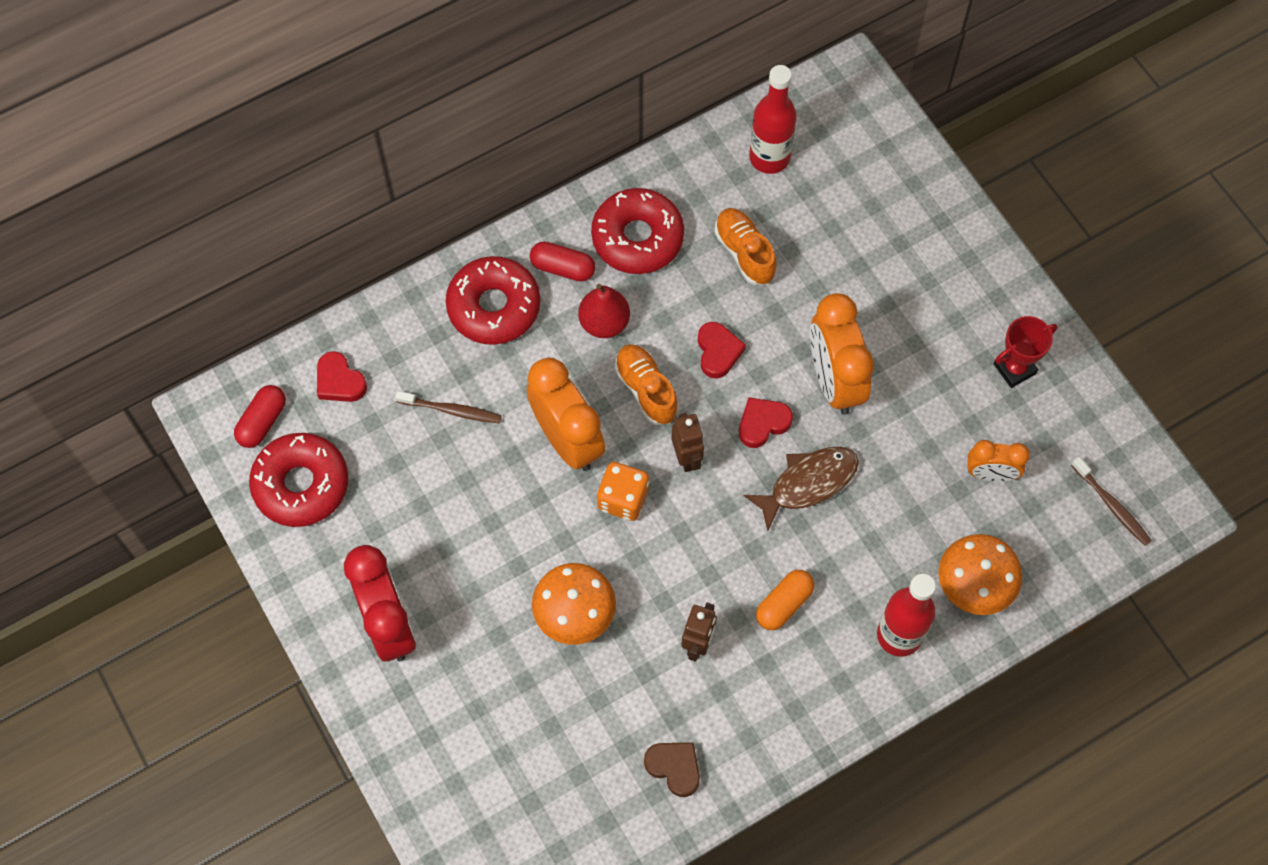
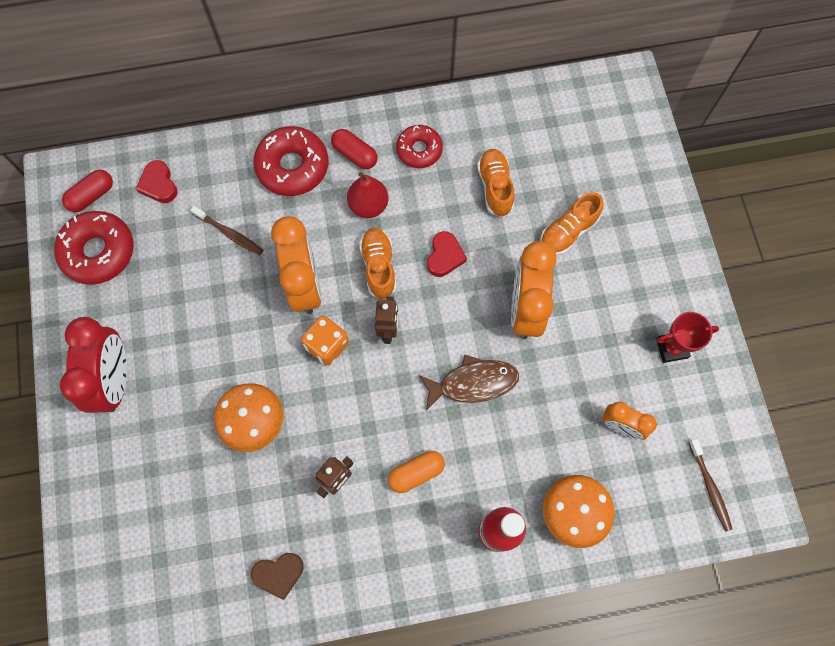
camera: 20 degrees right, 5 degrees up
red donut [591,188,684,274] -> red donut [396,125,443,168], size x0.63
brown heart [644,742,700,797] -> brown heart turned 105 degrees clockwise [251,553,304,600]
red heart [739,398,793,448] -> none
red bottle [749,65,797,174] -> none
none -> orange shoe [540,192,604,256]

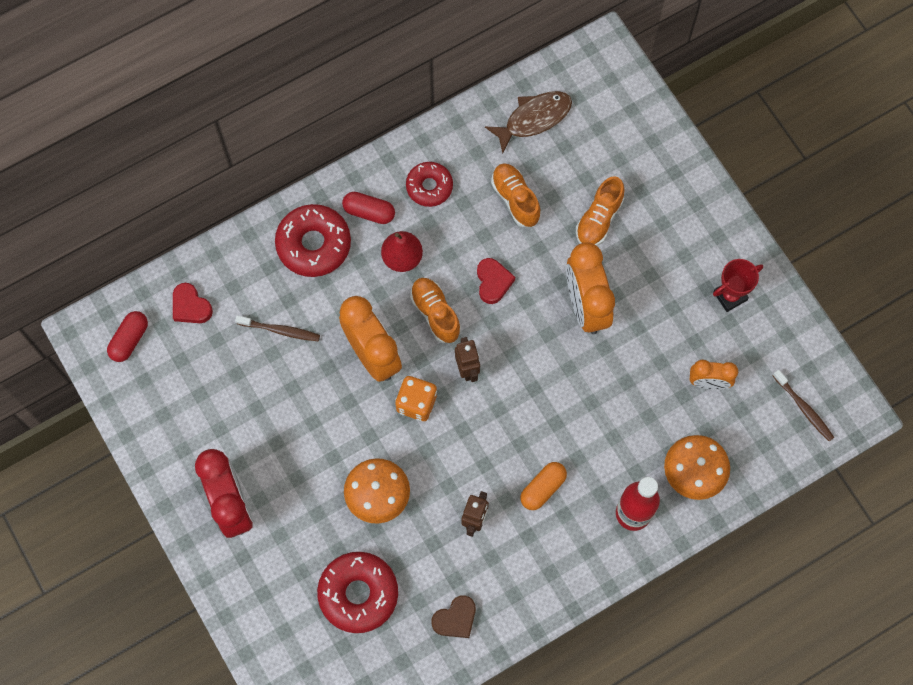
camera: 20 degrees left, 0 degrees up
red donut [54,211,134,285] -> red donut moved to [317,552,398,633]
brown fish [419,354,519,411] -> brown fish moved to [485,91,572,154]

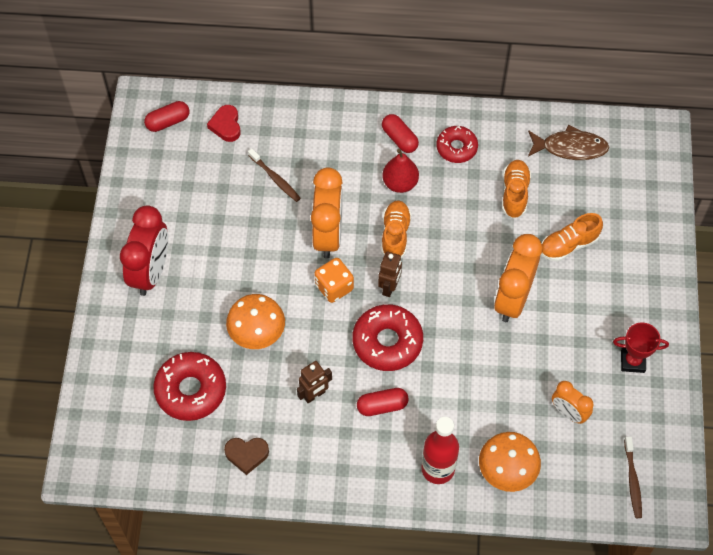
camera: 35 degrees right, 10 degrees down
red donut [275,204,351,277] -> red donut moved to [353,304,423,371]
red heart [477,258,515,304] -> none
orange capsule [520,462,567,510] -> red capsule [357,388,409,416]

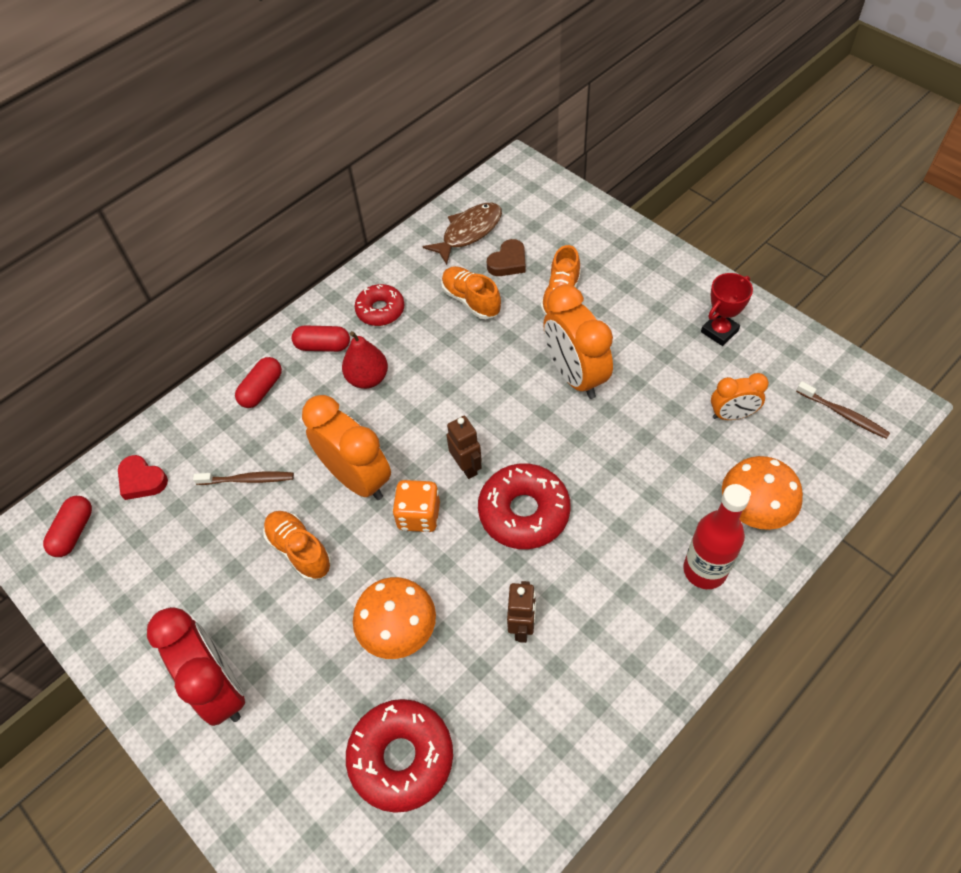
camera: 45 degrees left, 5 degrees down
brown heart [224,438,269,475] -> brown heart moved to [487,239,526,276]
red capsule [357,388,409,416] -> red capsule moved to [235,357,282,408]
orange shoe [381,200,412,258] -> orange shoe moved to [263,511,332,581]

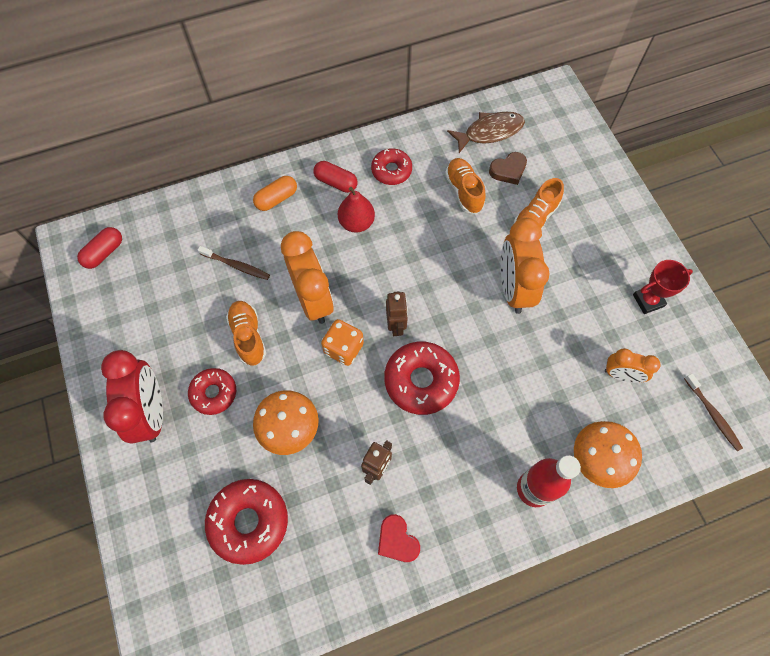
camera: 20 degrees right, 10 degrees up
red heart [118,455,168,500] -> red heart moved to [378,514,420,562]
red capsule [235,357,282,408] -> orange capsule [253,176,297,211]
none -> red donut [188,368,236,415]

